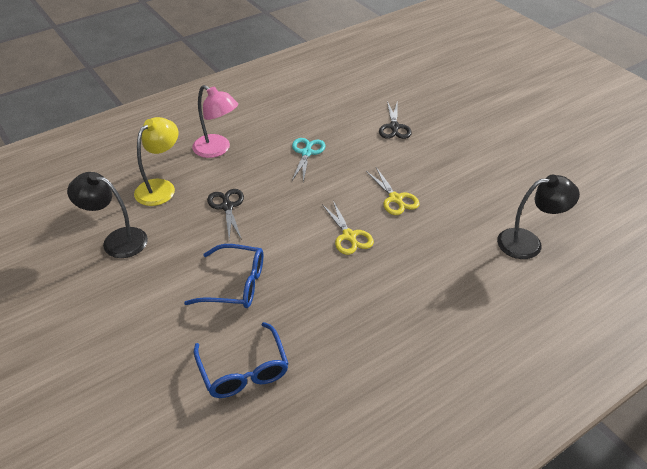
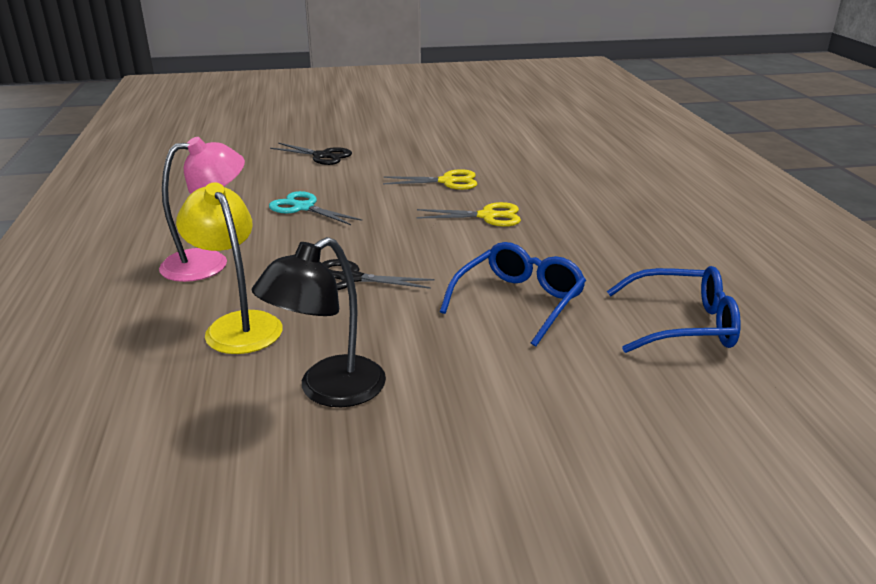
camera: 65 degrees left, 15 degrees down
black lamp [497,175,580,259] -> none

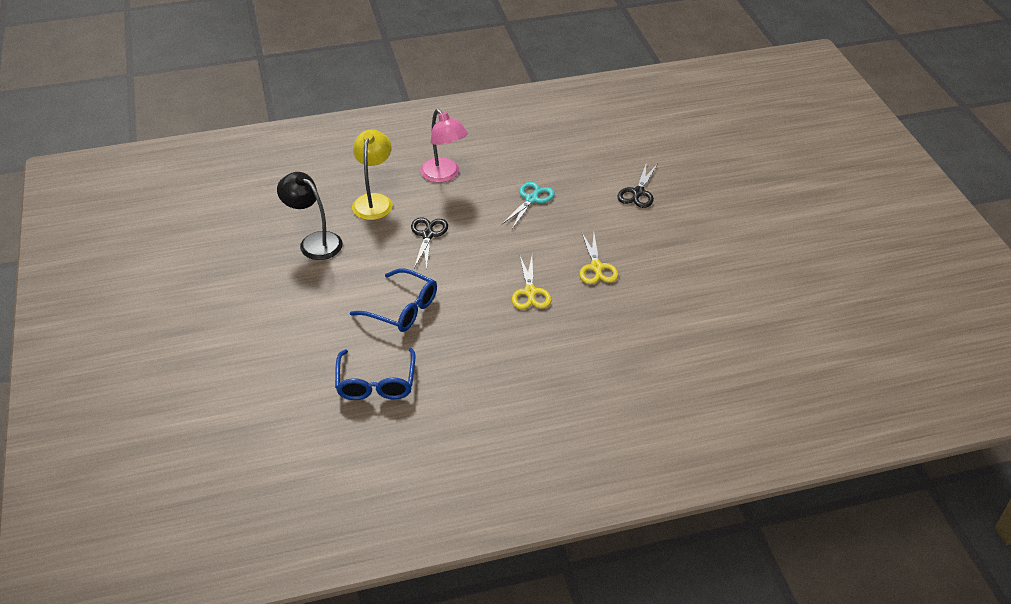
camera: 85 degrees right, 15 degrees up
yellow lamp [176,182,283,354] -> yellow lamp turned 45 degrees counterclockwise [352,129,393,220]

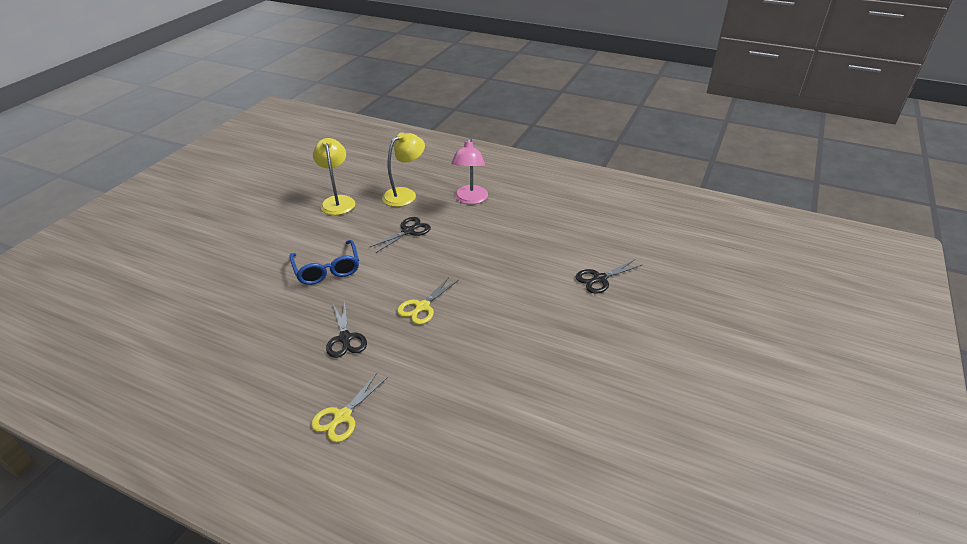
camera: 40 degrees right, 5 degrees down
black lamp [277,172,343,260] -> yellow lamp [313,138,355,215]
blue glasses [335,348,416,400] -> none
turquoise scissors [502,182,555,229] -> none
yellow scissors [579,233,618,284] -> yellow scissors moved to [311,373,388,442]
none -> black scissors [326,302,367,358]

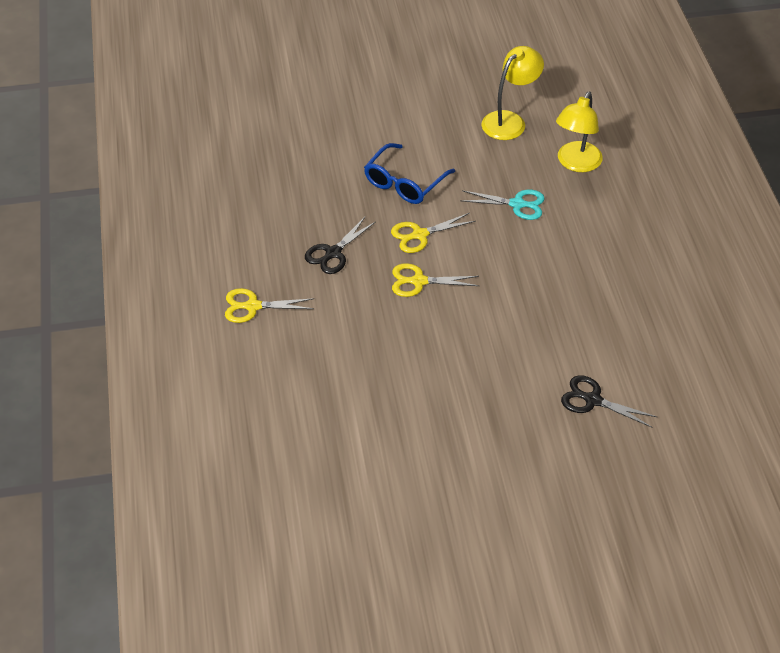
camera: 55 degrees right, 10 degrees up
black scissors [370,217,431,253] -> turquoise scissors [460,190,545,220]
yellow lamp [382,132,425,207] -> yellow lamp turned 105 degrees clockwise [556,92,603,172]
pink lamp [451,138,488,204] -> none
none -> yellow scissors [391,213,476,253]

